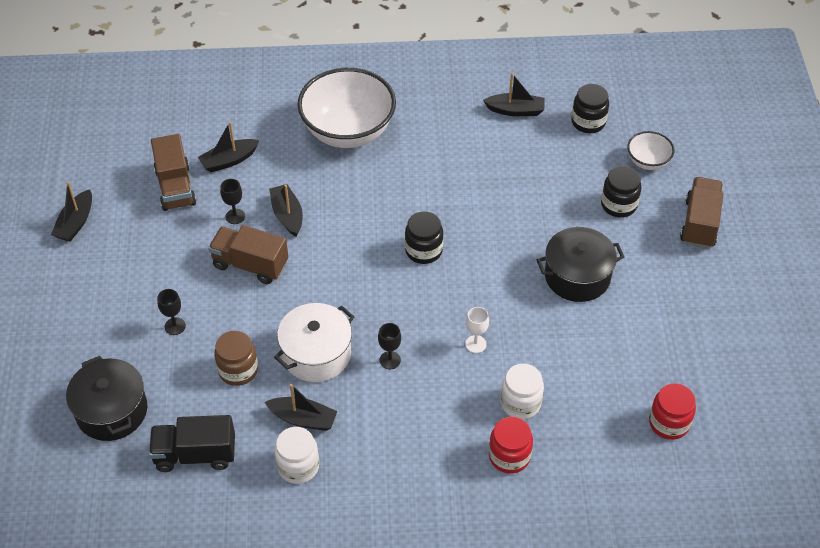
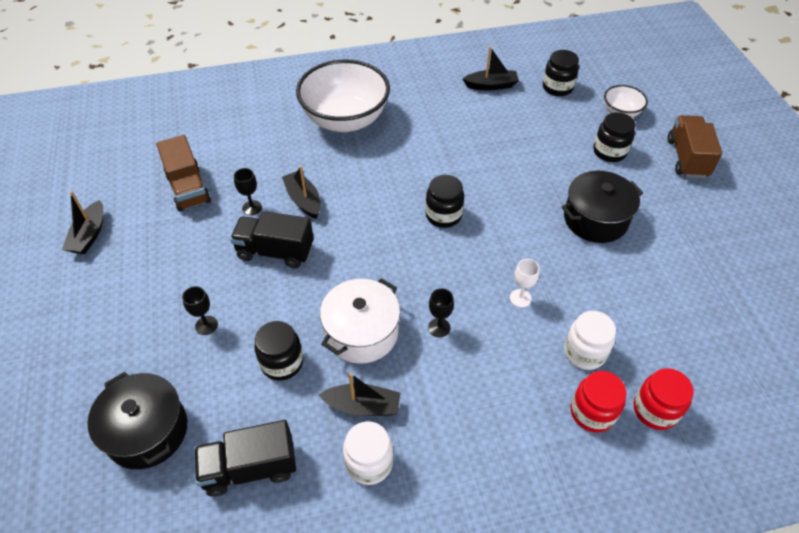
camera: 10 degrees left, 0 degrees up
black boat [198,121,259,172] -> none
brown truck [208,225,288,284] -> black truck [230,211,314,269]
brown jar [214,331,258,386] -> black jar [254,321,303,380]
red jar [649,383,696,440] -> red jar moved to [634,368,694,430]

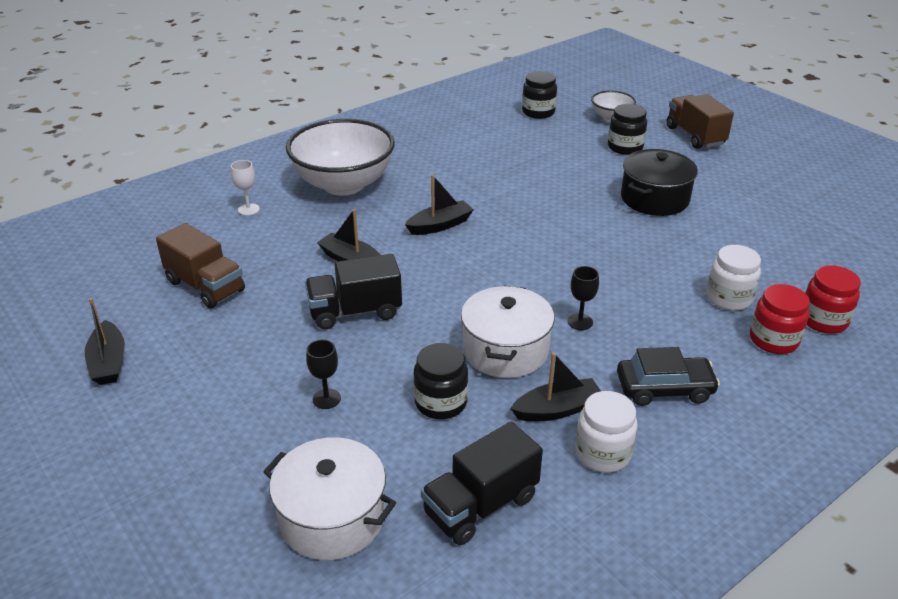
camera: 25 degrees left, 15 degrees down
black pot [87,372,187,469] -> white pot [263,437,396,560]
black goblet [234,168,262,215] -> none
black jar [425,175,464,228] -> none
black boat [463,46,519,91] -> black boat moved to [405,175,474,235]
white goblet [510,259,540,307] -> white goblet moved to [231,160,260,216]
none -> black car [617,347,720,406]

